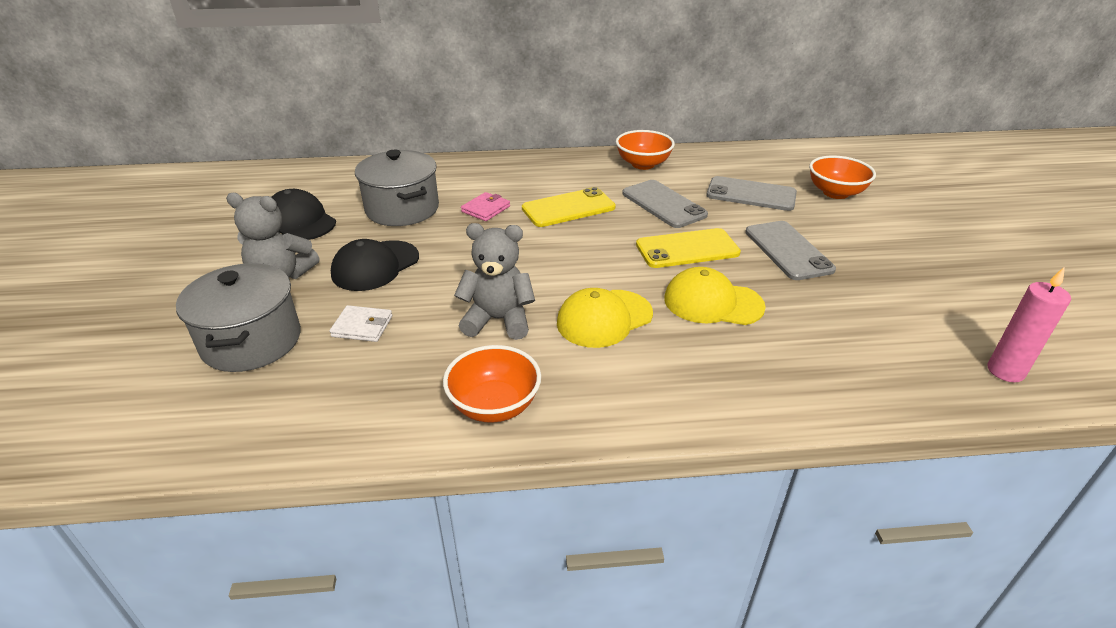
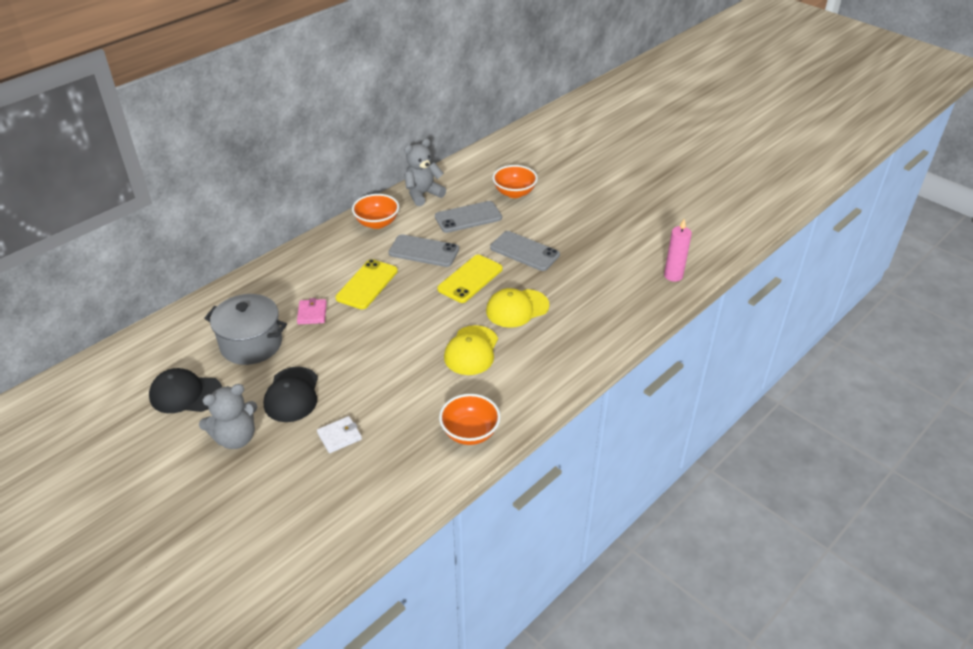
camera: 40 degrees left, 5 degrees up
grey pot [176,263,301,372] -> none
grey teddy bear [454,223,535,340] -> grey teddy bear moved to [404,139,446,206]

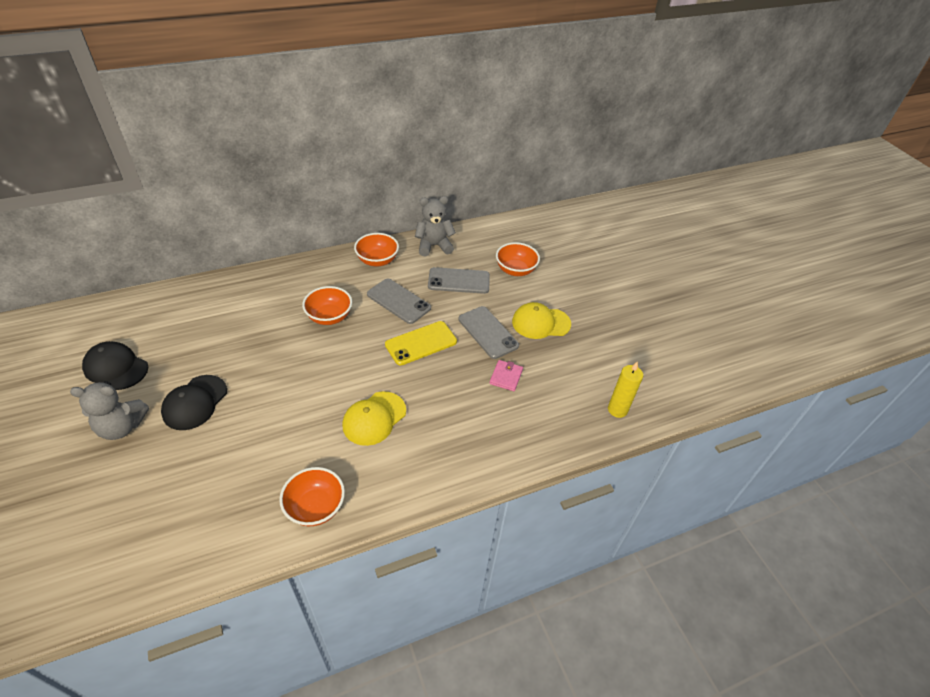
camera: 20 degrees right, 5 degrees up
grey pot [204,294,287,365] -> none
pink wallet [297,298,327,324] -> pink wallet moved to [490,360,523,391]
white wallet [317,416,362,453] -> none
yellow phone [335,259,398,309] -> orange bowl [302,286,352,325]
yellow cap [486,288,549,328] -> yellow cap moved to [512,302,571,339]
pink candle [664,219,692,282] -> yellow candle [608,361,643,418]

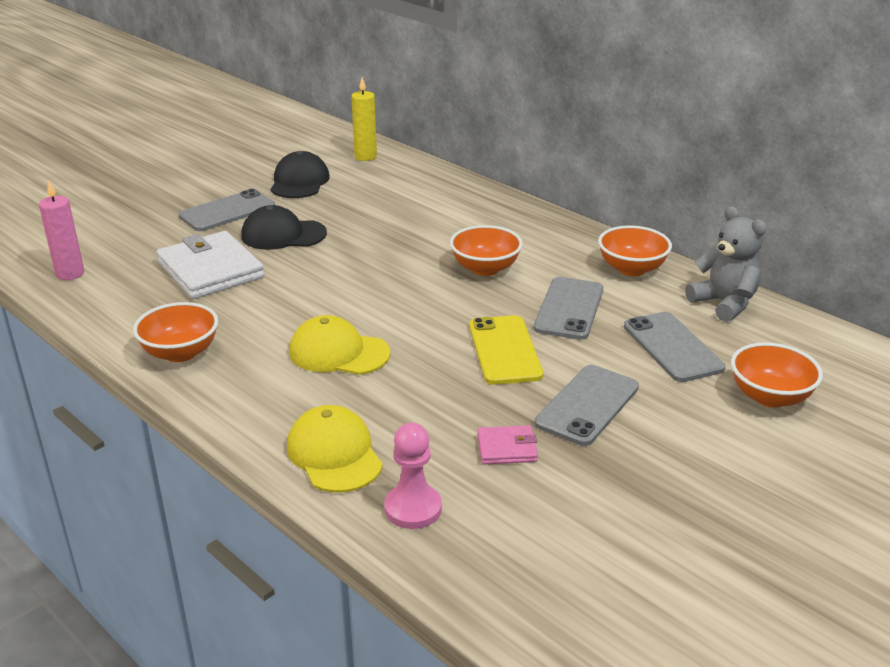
camera: 70 degrees right, 15 degrees down
grey teddy bear [70,381,149,440] -> grey phone [179,189,275,231]
yellow phone [385,321,457,365] -> yellow phone turned 45 degrees clockwise [469,315,543,385]
yellow cap [512,302,571,339] -> yellow cap moved to [287,405,383,493]
yellow candle [608,361,643,418] -> yellow candle moved to [351,77,377,161]
none -> pink candle [39,181,84,280]
none -> white wallet [156,231,264,299]
none -> pink pawn [384,423,442,529]

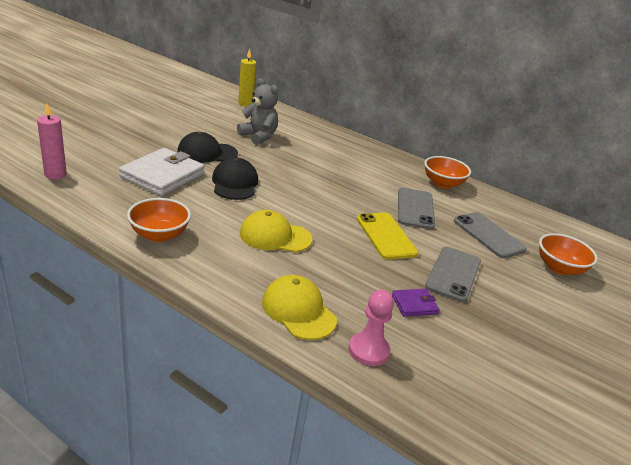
camera: 15 degrees left, 0 degrees up
white wallet [156,231,264,299] -> white wallet turned 75 degrees clockwise [119,148,205,196]
grey phone [179,189,275,231] -> none
black cap [270,151,330,198] -> black cap moved to [212,157,258,200]
orange bowl [450,225,523,276] -> none
pink wallet [477,425,538,464] -> purple wallet [392,289,440,317]
grey teddy bear [685,206,767,322] -> grey teddy bear moved to [237,78,278,145]

